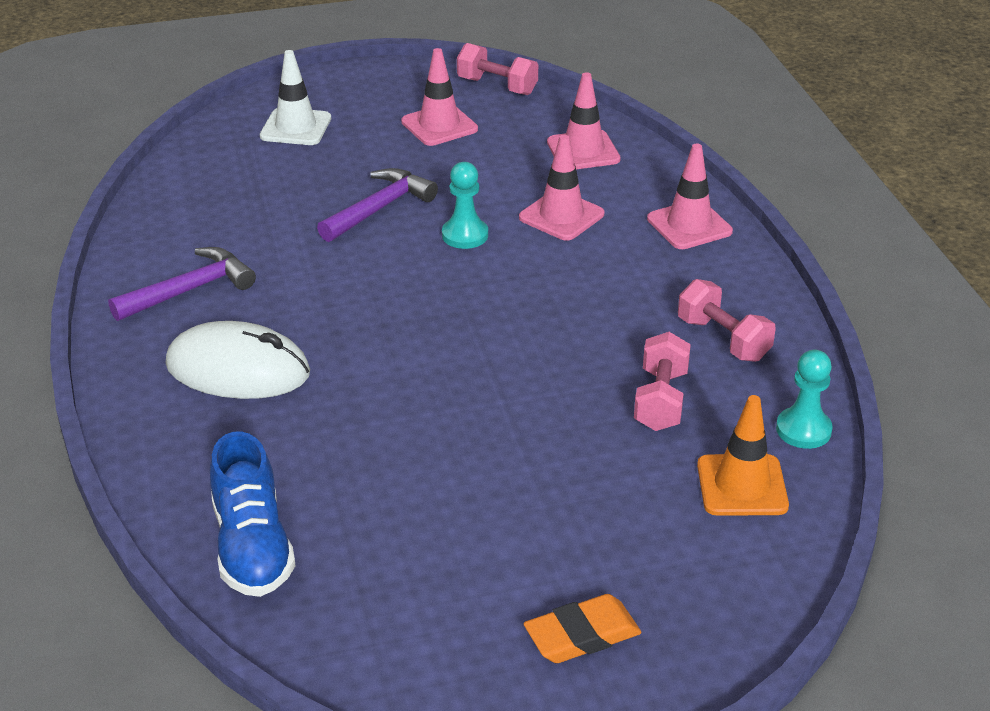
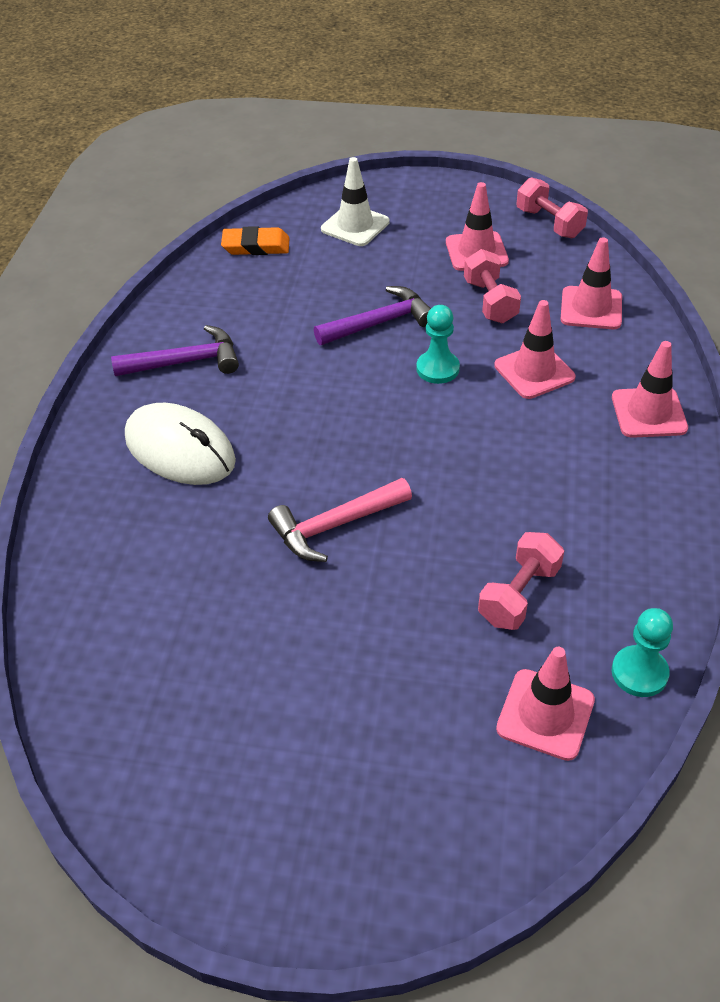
camera: 25 degrees right, 10 degrees up
blue shoe [210,431,295,597] -> none
orange eraser [523,594,641,663] -> orange eraser moved to [221,226,289,255]
pink dumbbell [678,279,776,362] -> pink dumbbell moved to [464,249,521,323]
orange traffic cone [697,395,789,516] -> pink traffic cone [496,647,595,761]
none -> pink hammer [268,478,412,562]

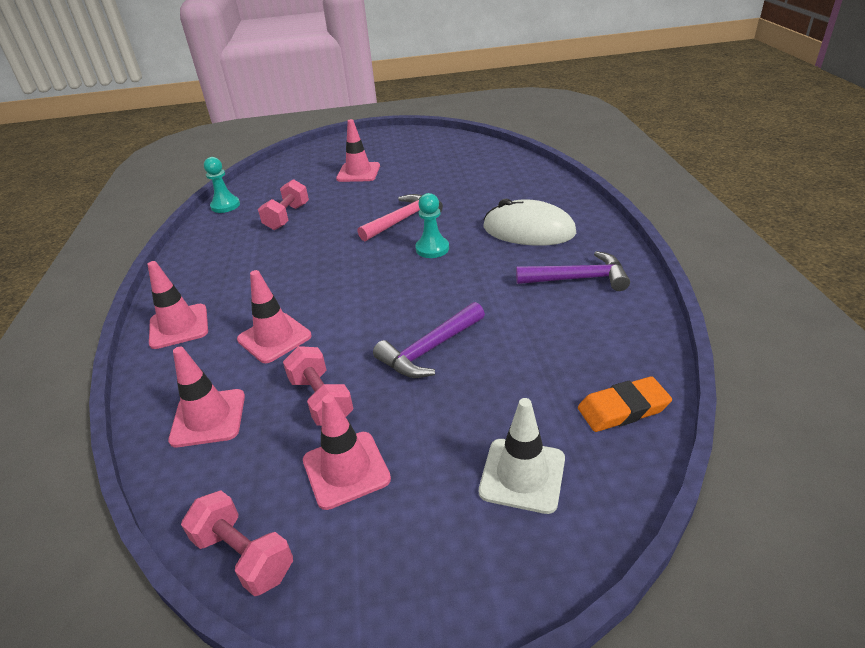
camera: 165 degrees right, 10 degrees down
purple hammer [111,325,239,376] -> purple hammer turned 150 degrees counterclockwise [516,251,630,291]
turquoise pawn [416,305,460,384] -> turquoise pawn moved to [415,193,449,258]
pink traffic cone [496,647,595,761] -> pink traffic cone moved to [336,119,380,182]

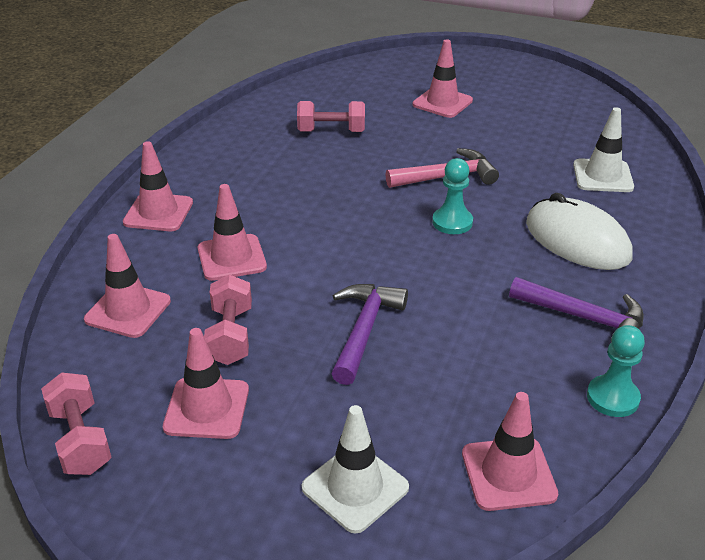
camera: 25 degrees right, 0 degrees up
turquoise pawn [204,157,240,213] -> turquoise pawn moved to [587,325,645,417]
pink dumbbell [258,179,309,230] -> pink dumbbell turned 45 degrees clockwise [297,101,365,132]
purple hammer [373,302,485,378] -> purple hammer turned 120 degrees clockwise [331,284,408,385]
orange eraser [578,376,672,432] -> pink traffic cone [462,392,558,511]
none -> white traffic cone [573,107,634,192]

